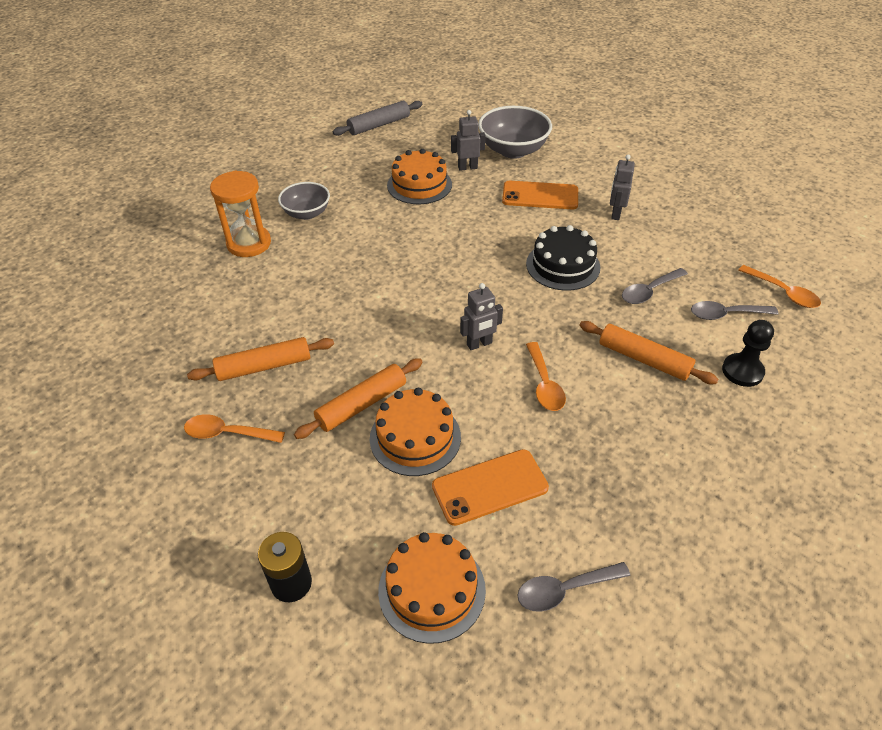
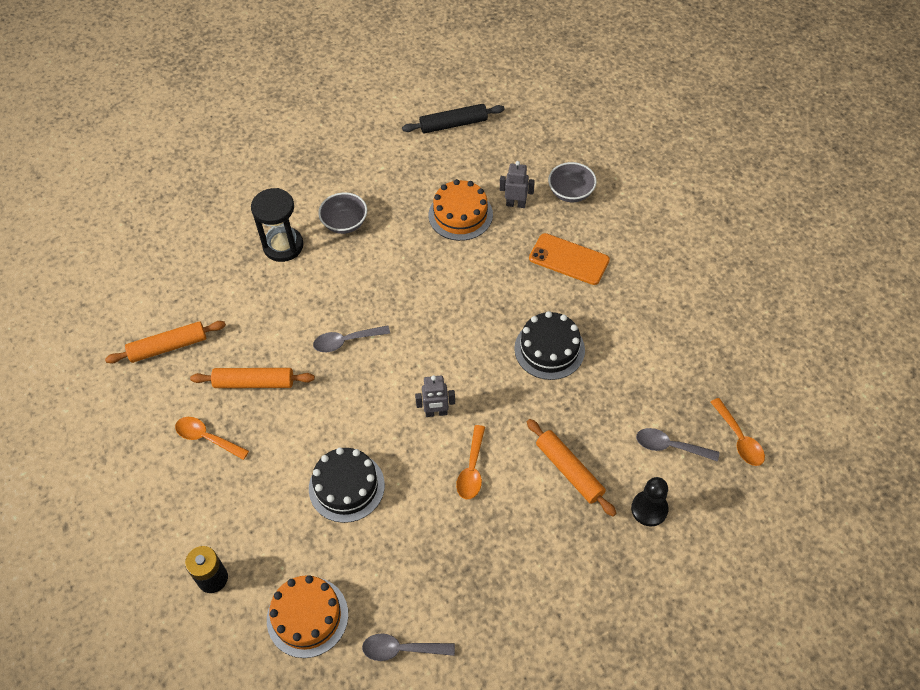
camera: 20 degrees right, 10 degrees up
orange hourglass [210,170,271,257] -> black hourglass [251,188,303,262]
orange rolling pin [294,358,423,439] -> orange rolling pin moved to [105,321,226,364]
grey rolling pin [333,101,422,136] -> black rolling pin [402,104,505,134]
orange cake [370,388,461,476] -> black cake [309,447,385,523]
orange phone [432,449,549,526] -> none
grey bowl [478,106,552,159] -> grey bowl [548,162,597,202], size x0.64
grey robot [610,154,635,220] -> none
grey spoon [622,268,688,304] -> grey spoon moved to [313,325,390,352]

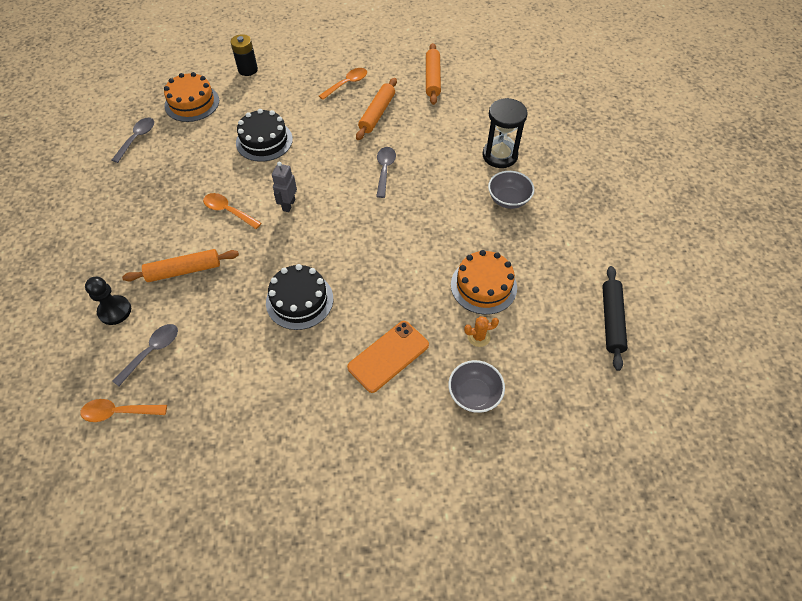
camera: 110 degrees right, 0 degrees up
grey robot [500,161,535,208] -> orange cactus [464,316,499,347]

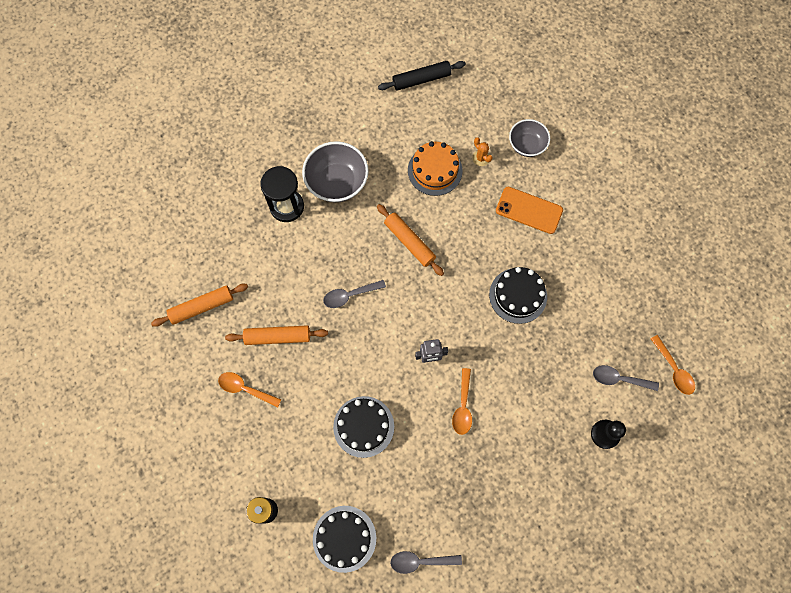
camera: 115 degrees left, 15 degrees up
orange rolling pin [122,249,239,282] -> orange rolling pin moved to [377,204,444,276]
orange cake [164,72,219,122] -> black cake [313,506,376,573]
grey bowl [488,171,534,209] -> grey bowl [302,141,369,202], size x1.56

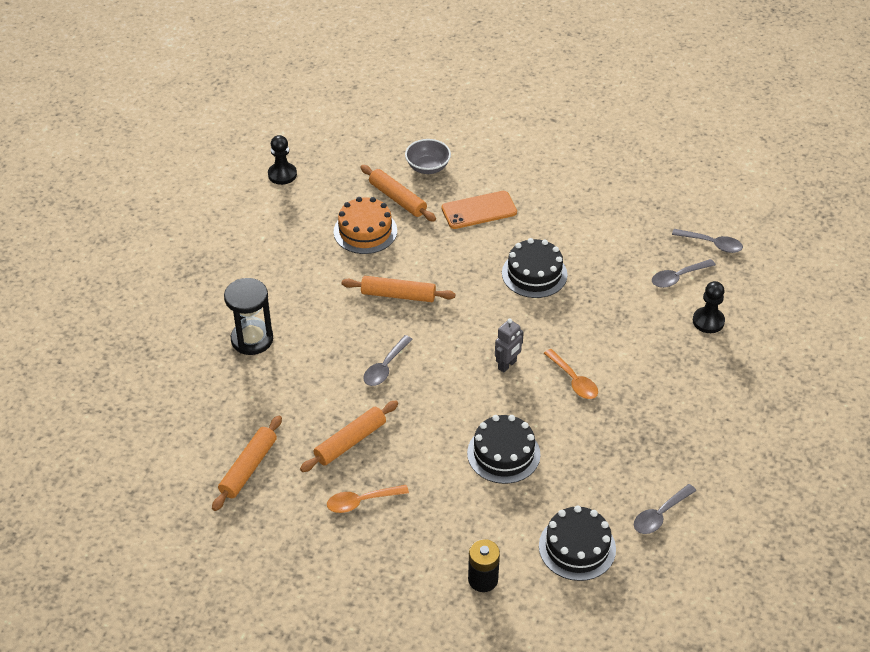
camera: 40 degrees left, 25 degrees down
grey bowl [302,141,369,202] -> none
black rolling pin [378,61,466,91] -> black pawn [268,135,297,185]
orange cactus [472,137,493,166] -> orange rolling pin [360,165,436,222]
orange spoon [650,335,695,395] -> grey spoon [672,229,743,253]

